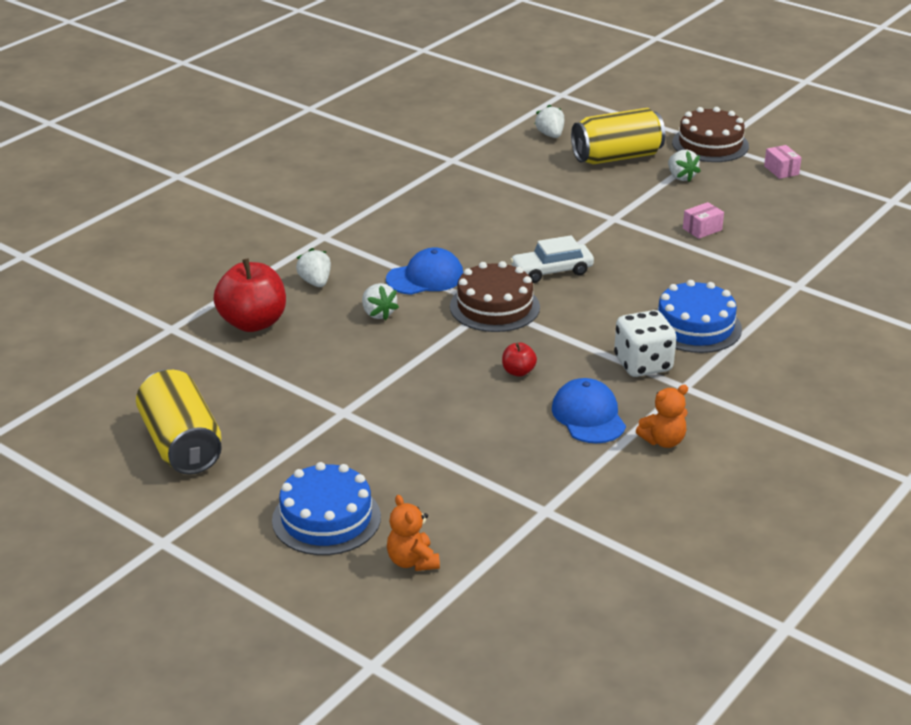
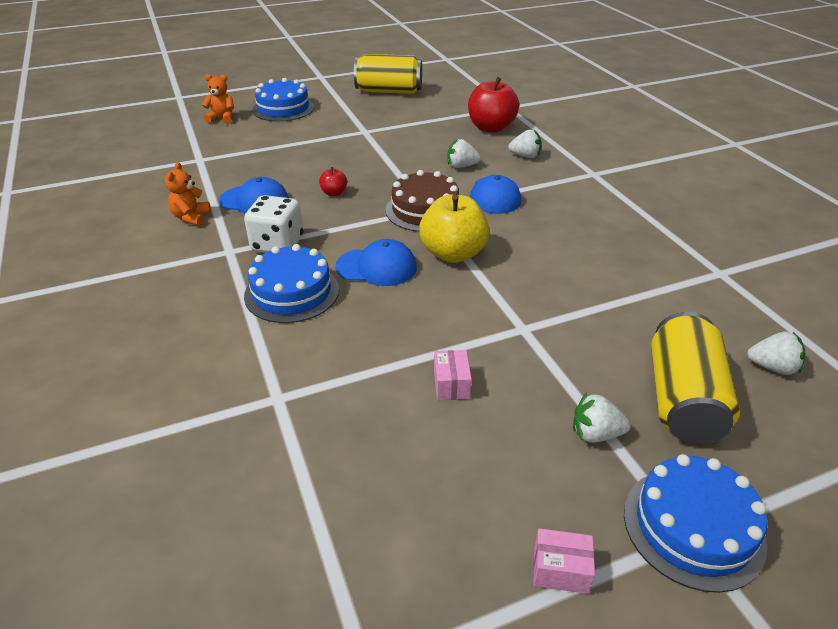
camera: 120 degrees right, 5 degrees up
white car [510,235,594,283] -> yellow apple [419,194,489,263]
brown cake [672,107,749,162] -> blue cake [624,454,768,593]
none -> blue cap [336,239,417,286]

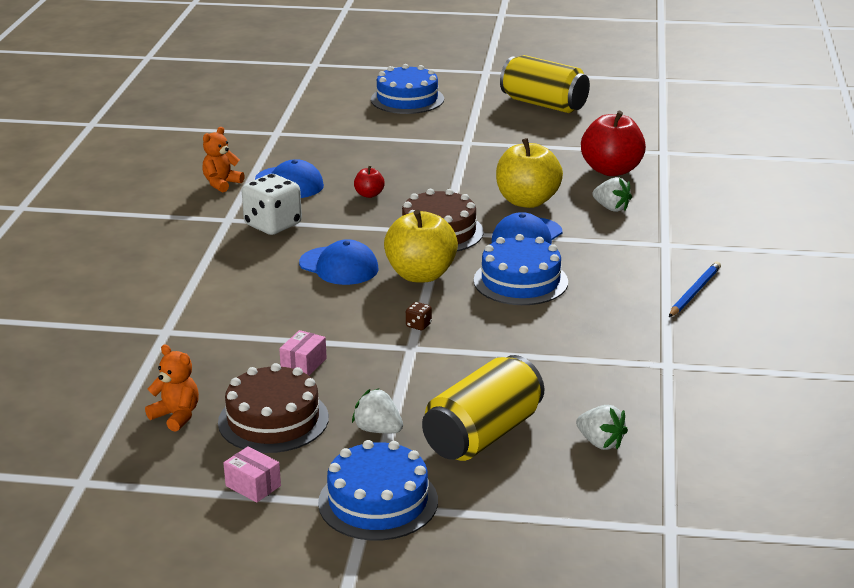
camera: 30 degrees right, 10 degrees down
orange teddy bear [202,74,234,124] -> orange teddy bear moved to [145,345,199,432]
blue cake [244,244,339,323] -> blue cake moved to [474,234,568,305]
white strawberry [447,139,481,168] -> yellow apple [496,138,563,208]
none -> brown cake [218,363,329,453]
none -> brown dice [406,302,432,330]
none -> blue pencil [669,262,721,317]

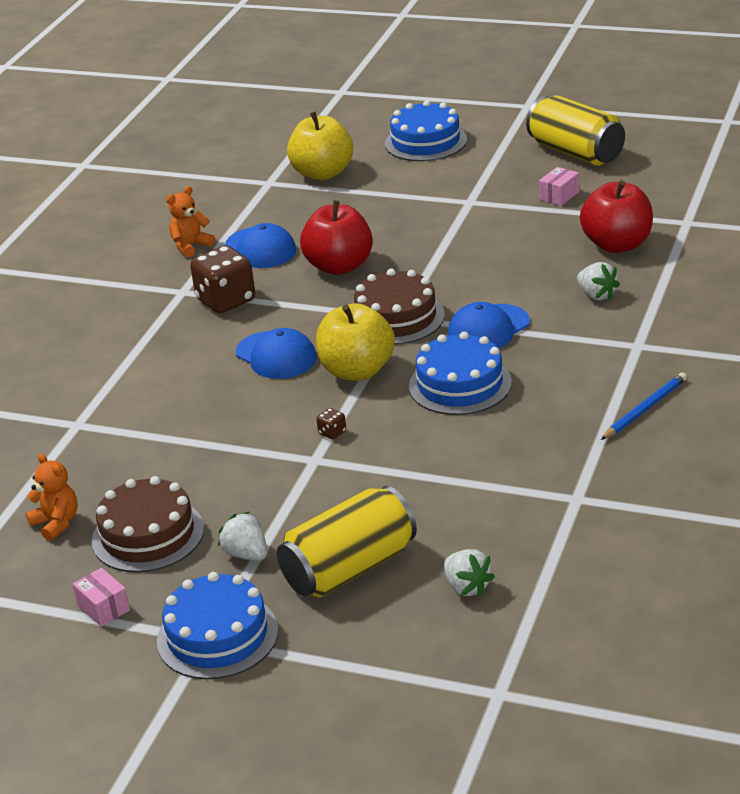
camera: 15 degrees right, 5 degrees up
white dice [242,174,302,235] -> brown dice [190,246,255,313]
pink box [279,330,327,375] -> pink box moved to [539,167,579,206]
red apple [354,166,385,198] -> red apple [300,200,373,275], size x2.15
yellow apple [496,138,563,208] -> yellow apple moved to [287,111,353,180]

